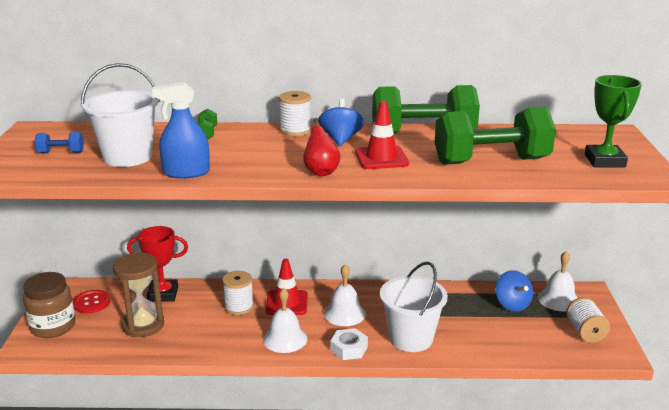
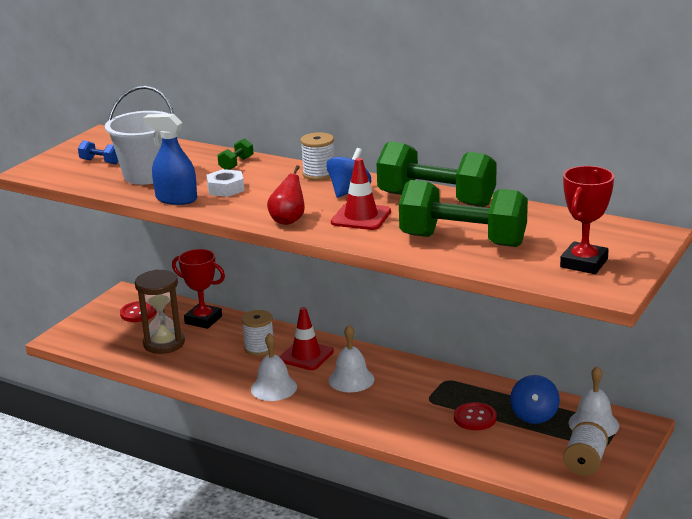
camera: 30 degrees right, 0 degrees up
brown jar [23,272,75,338] -> none
white nut [330,328,368,360] -> white nut moved to [206,169,245,197]
white bucket [380,261,448,352] -> none
green trophy [585,75,642,168] -> red trophy [560,166,614,274]
none -> red button [454,402,497,430]

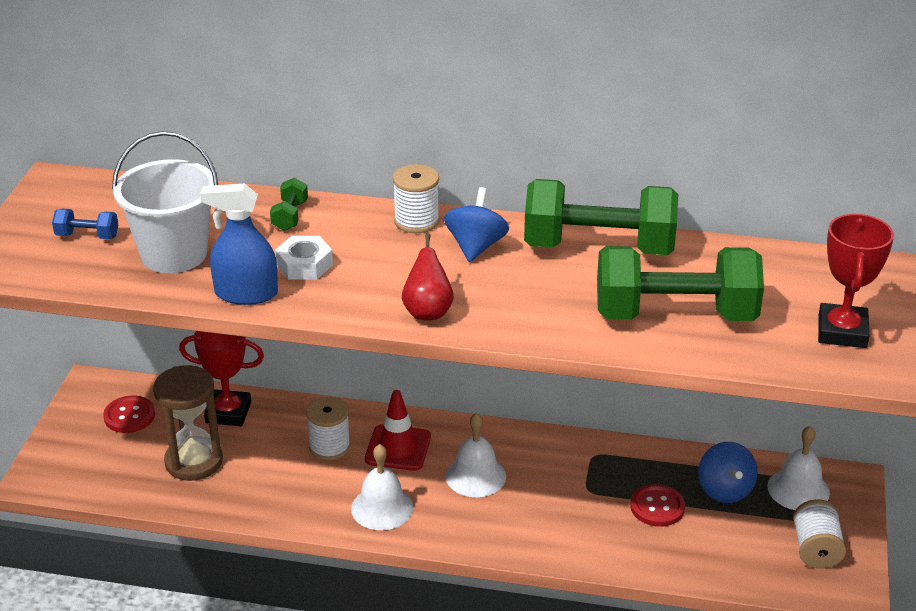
camera: 20 degrees left, 10 degrees up
red traffic cone [331,158,391,230] -> none

